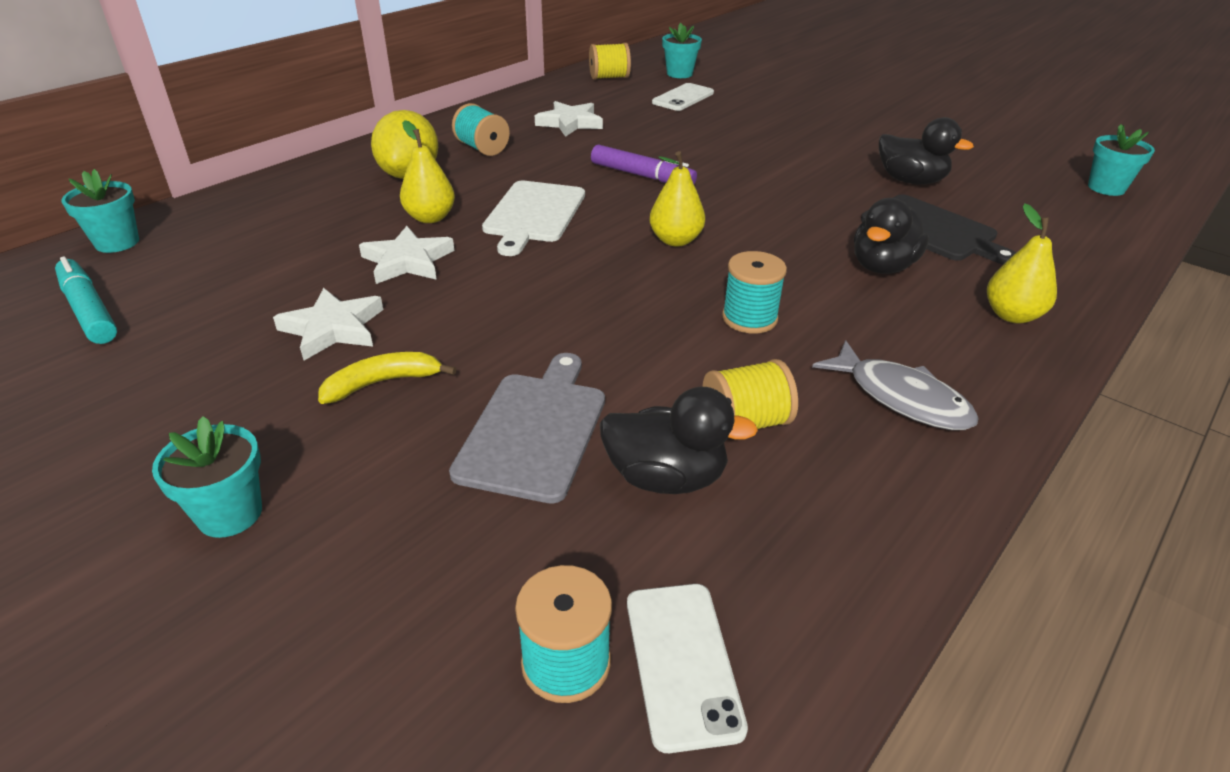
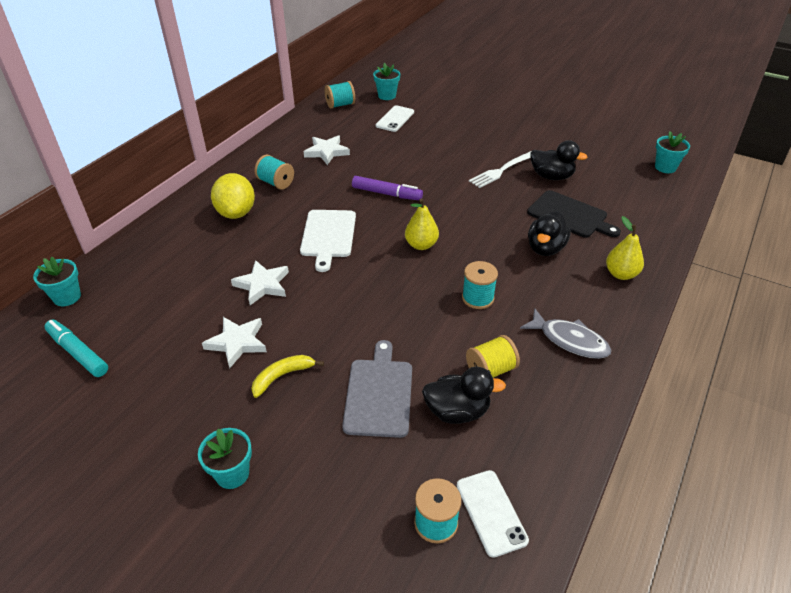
camera: 10 degrees left, 5 degrees up
yellow pear [400,120,455,223] -> none
yellow spool [589,43,631,80] -> turquoise spool [325,81,355,109]
none -> white fork [469,151,531,188]

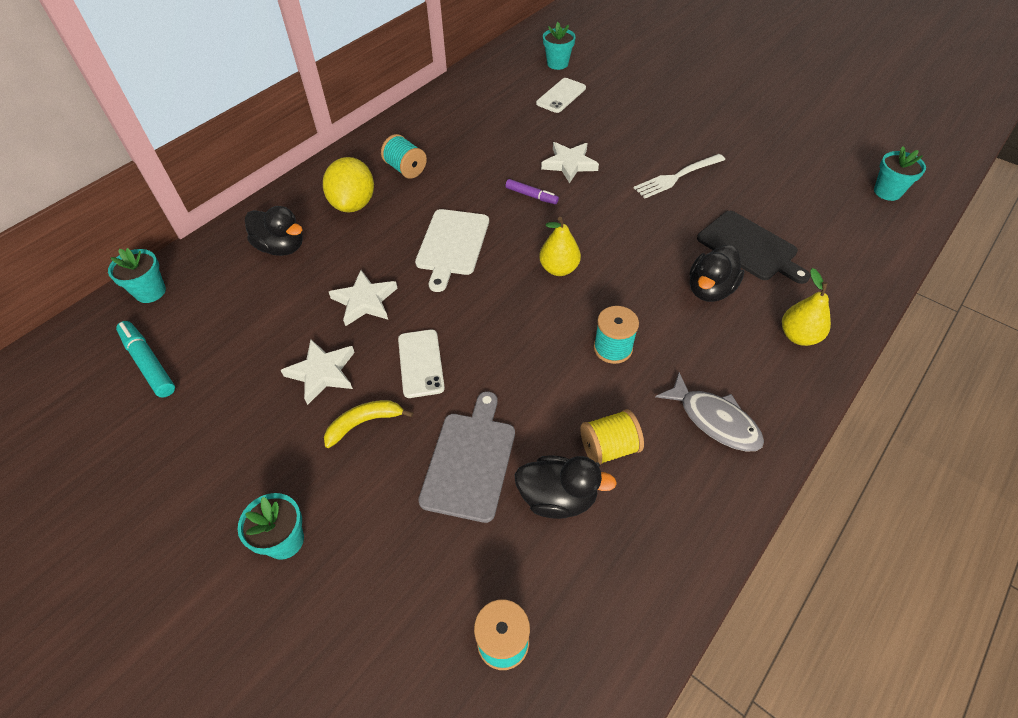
camera: 10 degrees right, 10 degrees up
white star [304,135,350,165] -> white star moved to [541,142,599,184]
turquoise spool [325,81,355,109] -> none
purple marker [352,176,423,200] -> purple marker [506,179,559,204], size x0.65
white phone [457,470,529,558] -> white phone moved to [398,330,445,398]
black duck [530,140,588,180] -> black duck moved to [245,206,303,256]

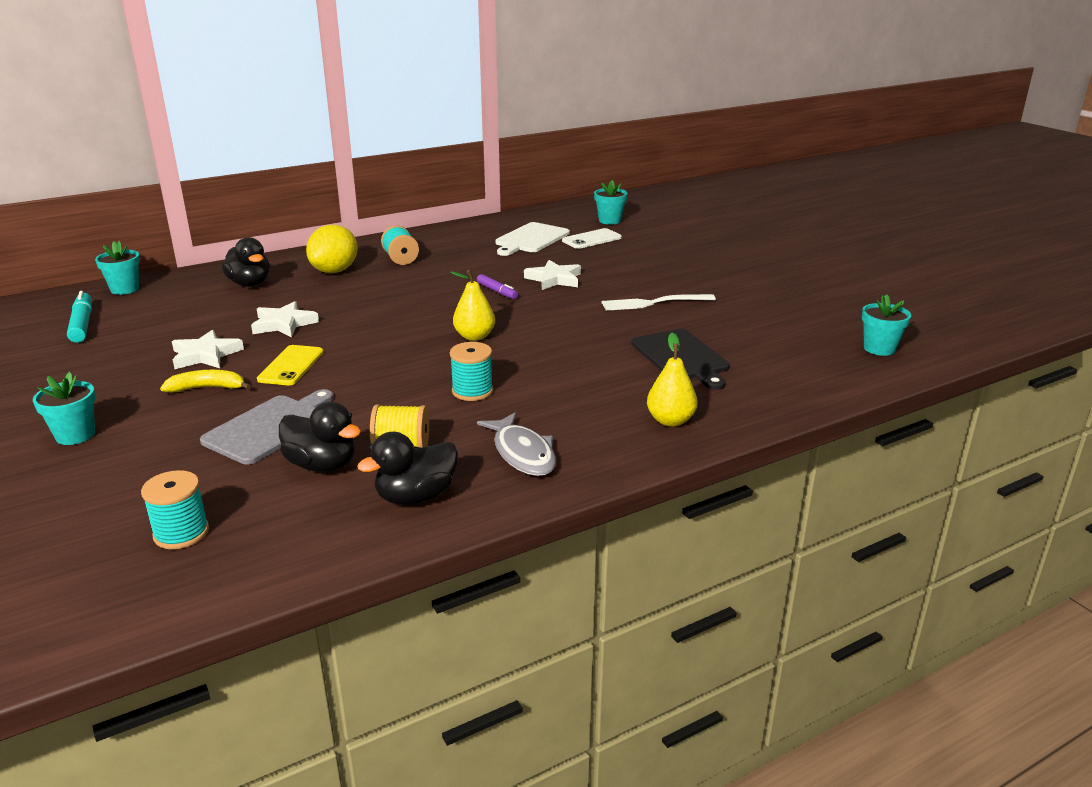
camera: 20 degrees right, 25 degrees down
white phone [398,330,445,398] -> yellow phone [257,345,324,385]
white cutting board [415,209,489,292] -> white cutting board moved to [495,222,570,256]
black duck [690,245,745,302] -> black duck moved to [357,432,458,505]

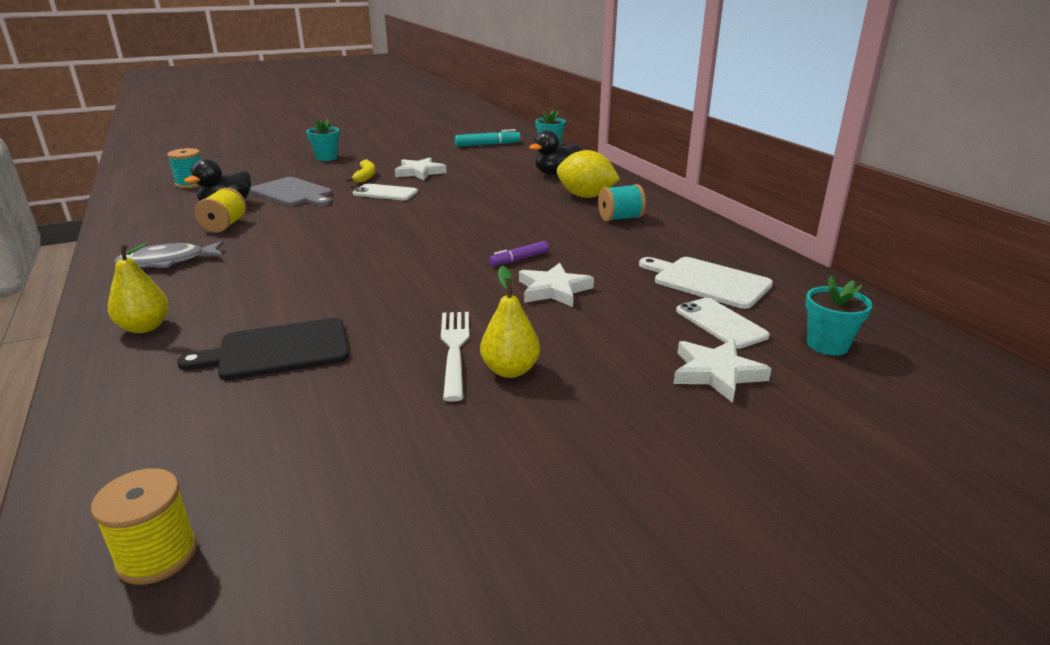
camera: 95 degrees right, 0 degrees up
white star [251,301,319,337] -> white star moved to [673,339,772,403]
yellow phone [257,345,324,385] -> white phone [353,184,418,200]
black duck [357,432,458,505] -> none
yellow pear [450,270,495,341] -> yellow pear moved to [480,266,540,378]
turquoise spool [450,342,493,401] -> none
turquoise flower pot [862,294,911,356] -> yellow spool [91,468,197,585]

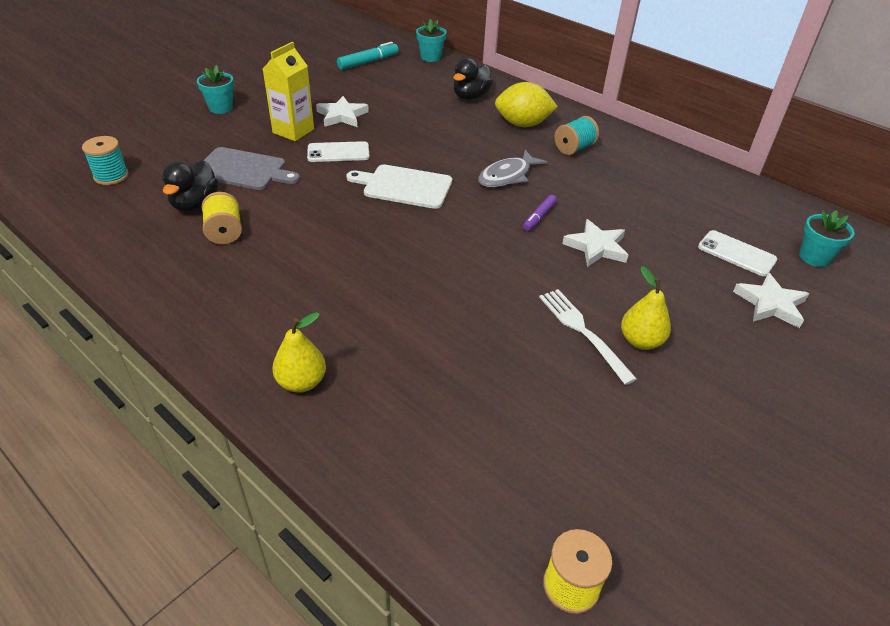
camera: 25 degrees left, 15 degrees up
grey fish [114,241,224,268] -> grey fish moved to [478,150,548,187]
black cutting board [177,318,349,380] -> none
yellow banana [345,159,376,182] -> yellow carton [263,42,314,141]
white cutting board [639,257,773,309] -> white cutting board moved to [346,164,452,209]

